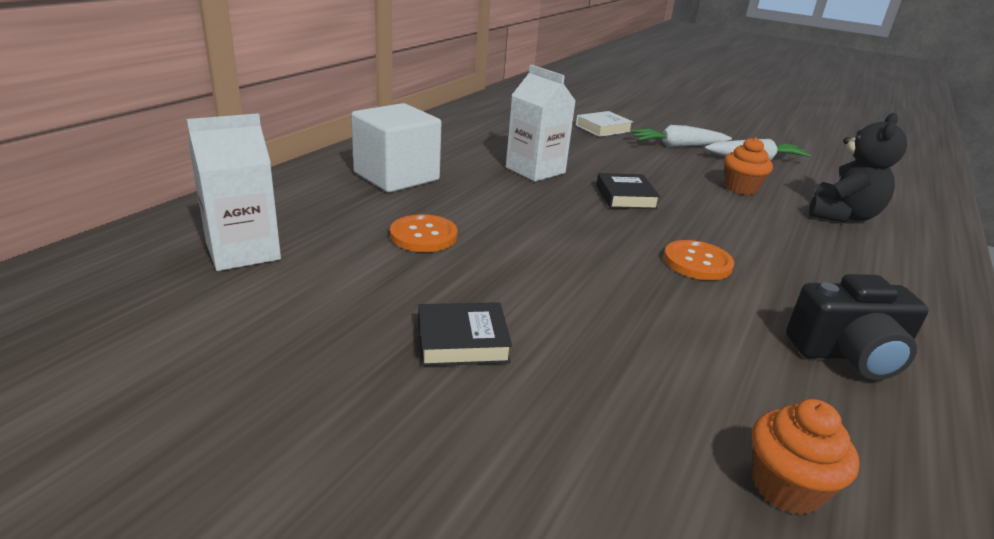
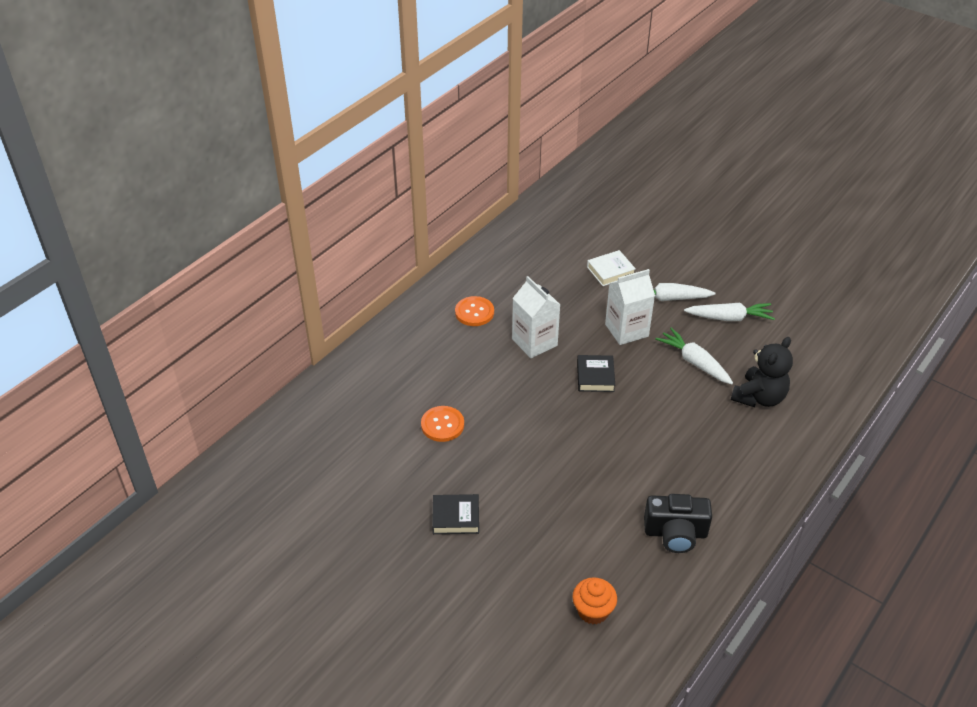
camera: 10 degrees right, 15 degrees up
white carton [187,113,281,271] -> white carton moved to [605,269,655,345]
white cube [351,103,441,193] -> none
orange button [663,240,734,280] -> orange button moved to [455,296,494,326]
orange cupcake [724,137,773,195] -> white carrot [655,327,733,384]

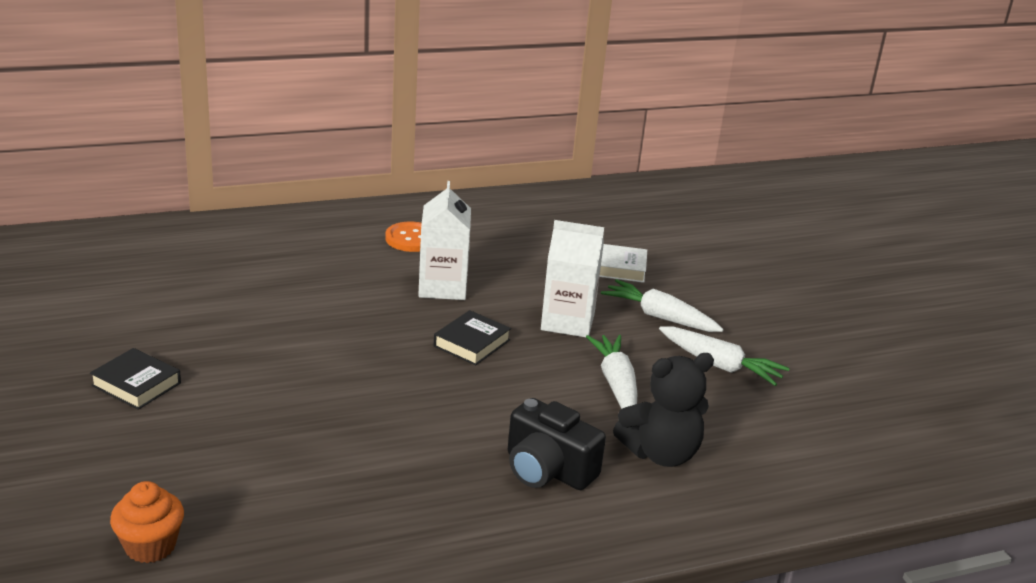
camera: 30 degrees right, 15 degrees down
orange button [421,406,464,442] -> none
black camera [644,494,712,553] -> black camera moved to [508,398,606,490]

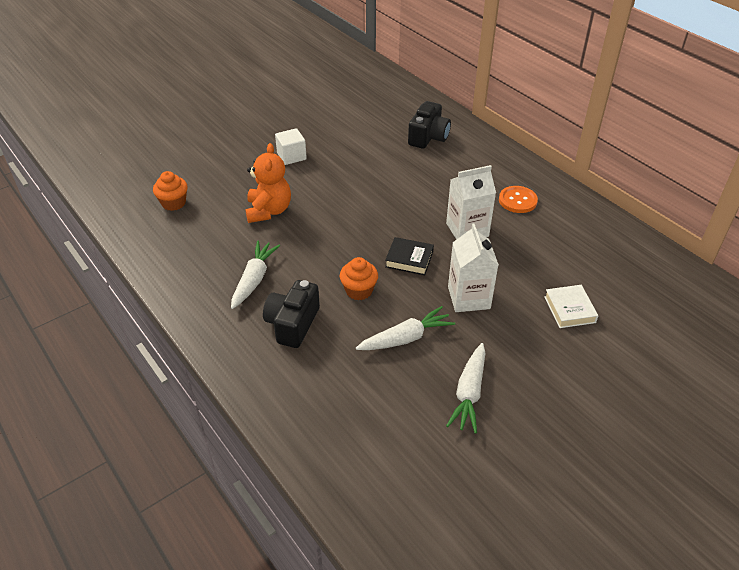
camera: 75 degrees right, 15 degrees up
black book [90,348,181,410] -> white cube [275,128,307,165]
white carrot [601,279,724,332] -> white carrot moved to [231,241,280,309]
black teddy bear [613,353,714,467] -> none
none -> orange teddy bear [245,143,291,223]
none -> orange cupcake [340,257,378,300]
none -> black camera [408,101,451,149]

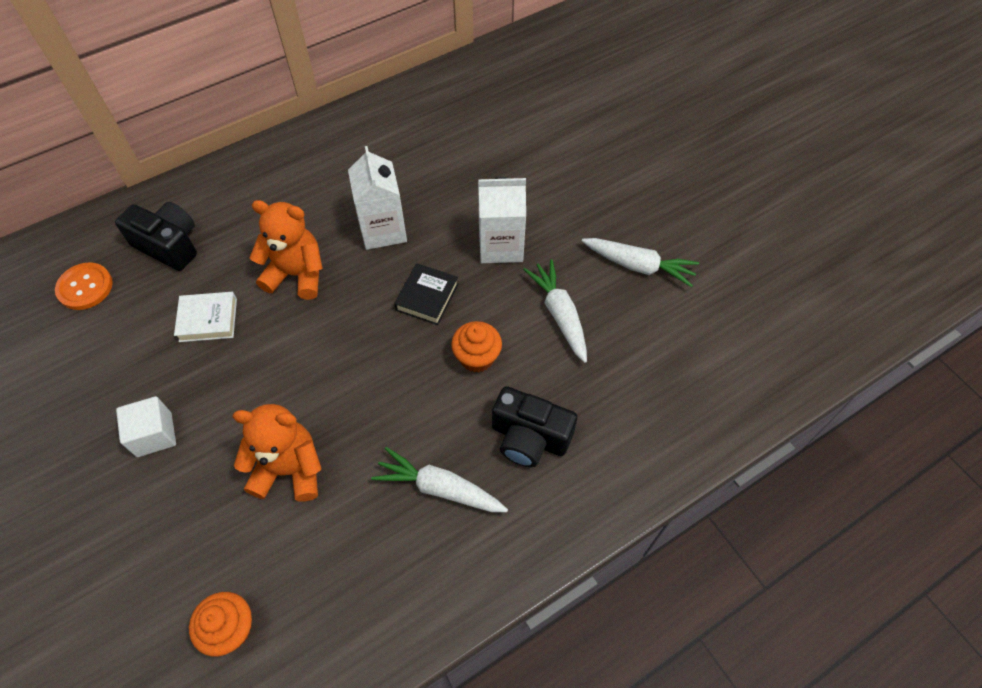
camera: 85 degrees left, 15 degrees up
orange button [499,186,538,213] -> orange button moved to [55,262,113,310]
white book [544,285,598,328] -> white book moved to [174,292,237,342]
none -> orange teddy bear [249,200,323,300]

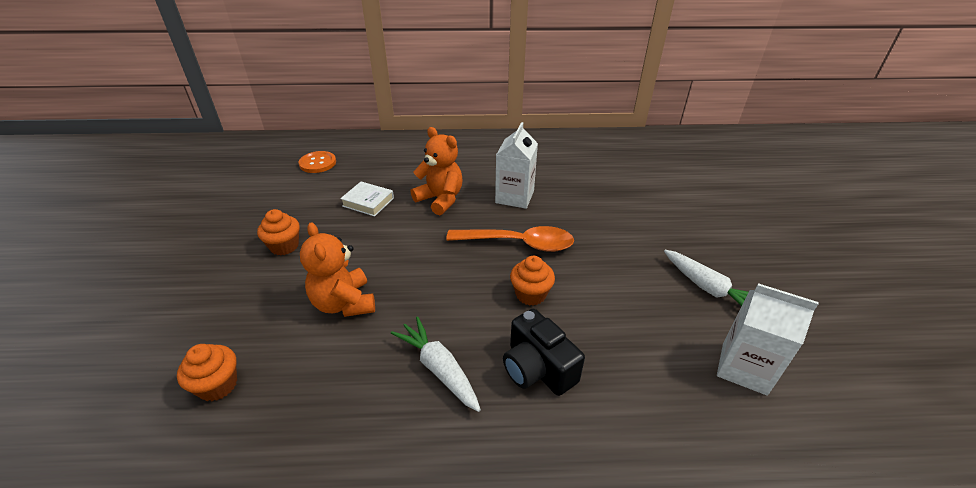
camera: 30 degrees right, 20 degrees down
black camera [115,202,197,271] -> none
white cube [116,396,176,457] -> orange cupcake [257,209,300,256]
orange teddy bear [233,404,322,501] -> orange teddy bear turned 150 degrees counterclockwise [300,222,375,317]
black book [394,263,458,325] -> orange spoon [446,226,574,252]
white carton [478,177,526,263] -> white carton moved to [717,283,818,396]
white carrot [523,259,587,363] -> none

